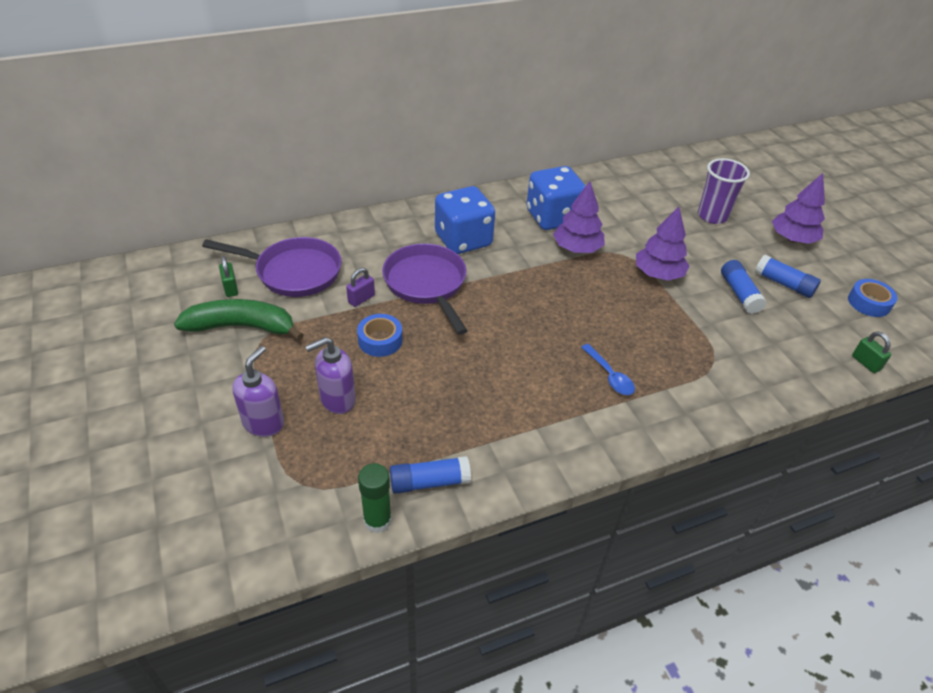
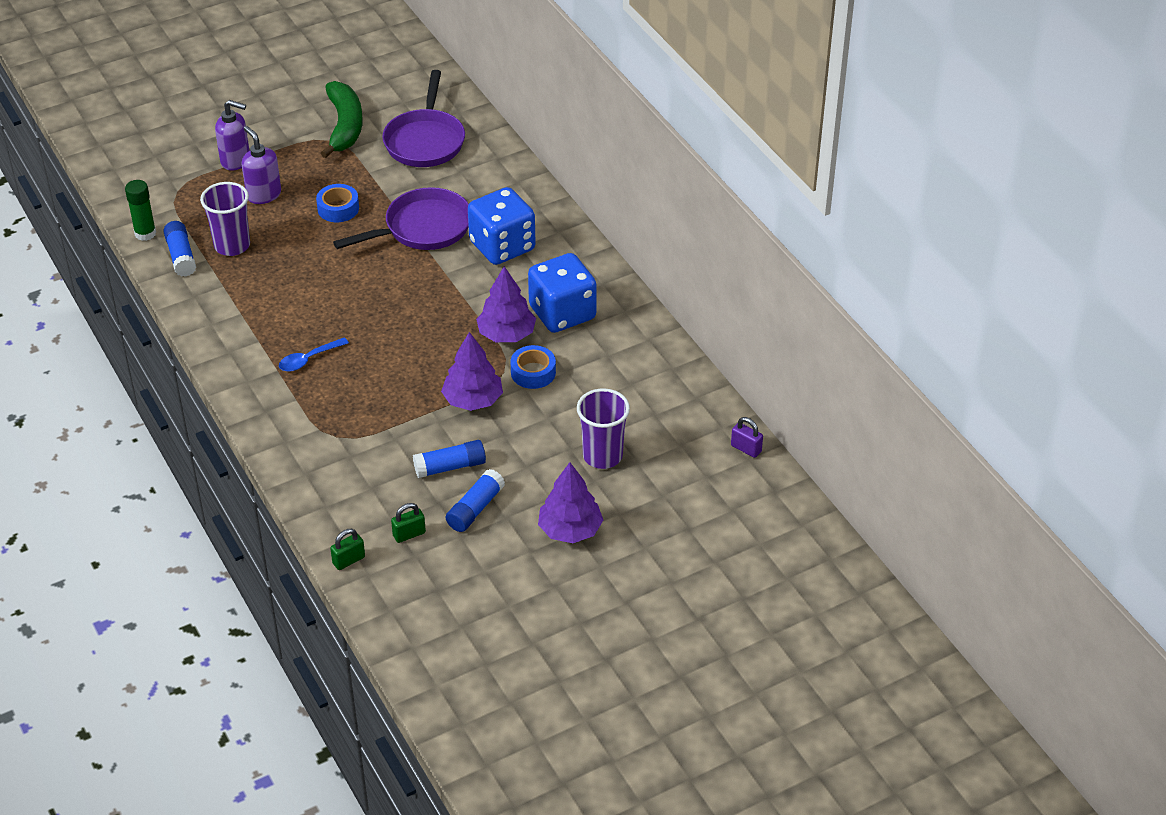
camera: 85 degrees right, 0 degrees up
green padlock [219,256,238,297] -> green padlock moved to [391,503,426,543]
purple padlock [346,268,375,307] -> purple padlock moved to [731,417,763,458]
blue tape [848,279,897,317] -> blue tape moved to [510,345,556,389]
none -> purple cup [200,182,250,256]

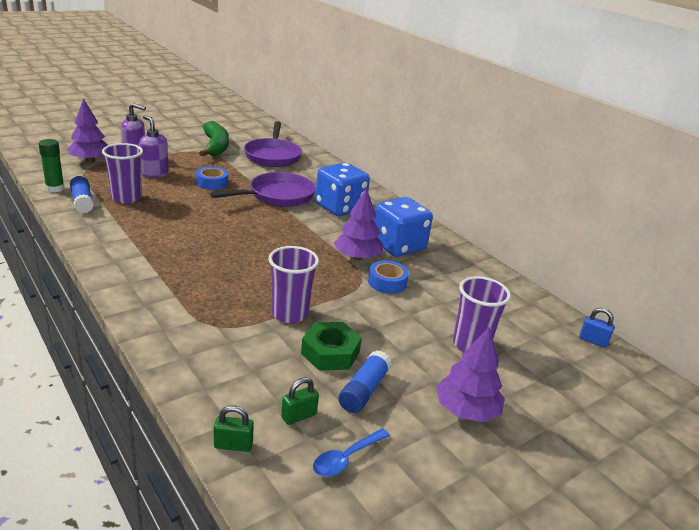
camera: 10 degrees left, 15 degrees down
blue spoon [279,337,349,371] -> blue spoon moved to [313,428,390,477]
green padlock [330,529,365,570] -> green padlock turned 45 degrees clockwise [214,405,254,452]
blue glue stick [413,440,486,478] -> green nut [301,322,362,370]
purple tree [441,332,503,411] -> purple tree moved to [67,98,108,163]
purple padlock [731,417,763,458] -> blue padlock [579,308,615,348]
none -> purple cup [268,246,319,323]

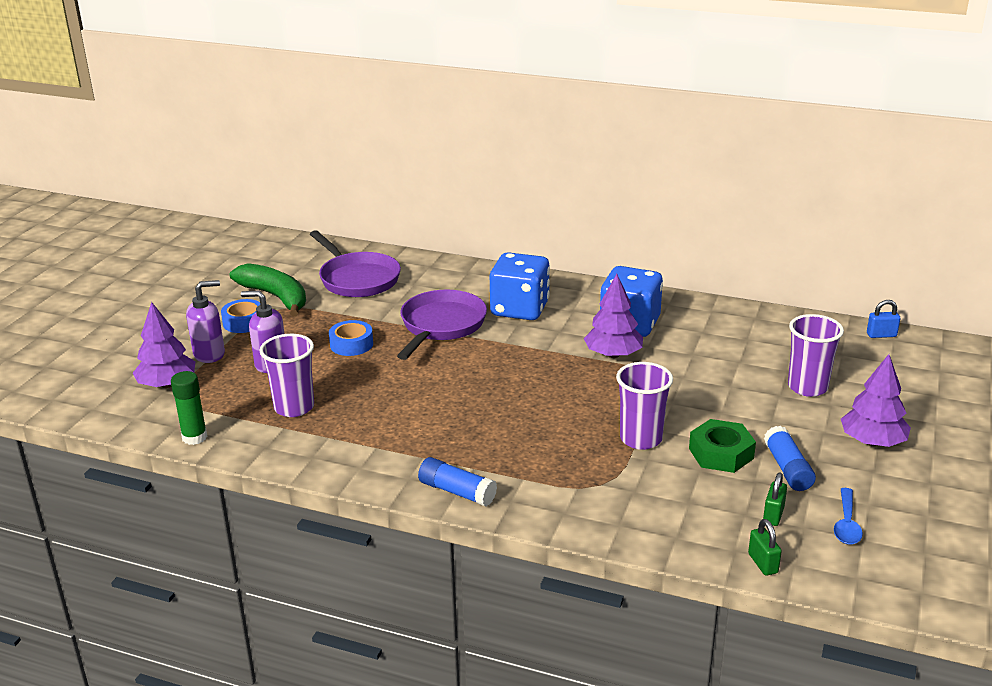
camera: 30 degrees left, 0 degrees up
blue glue stick [70,176,94,213] -> blue glue stick moved to [418,457,497,507]
green padlock [214,405,254,452] -> green padlock turned 75 degrees counterclockwise [748,519,782,576]
blue tape [368,261,409,294] -> blue tape moved to [221,299,260,333]

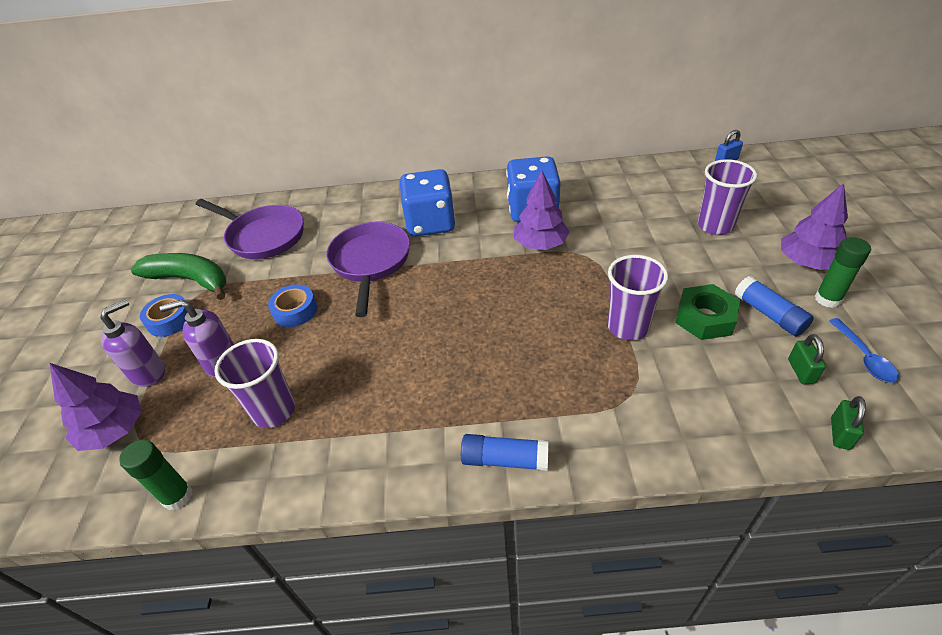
camera: 20 degrees left, 15 degrees up
green padlock [748,519,782,576] -> green padlock turned 60 degrees clockwise [831,396,866,450]
none -> green glue stick [815,237,871,308]

